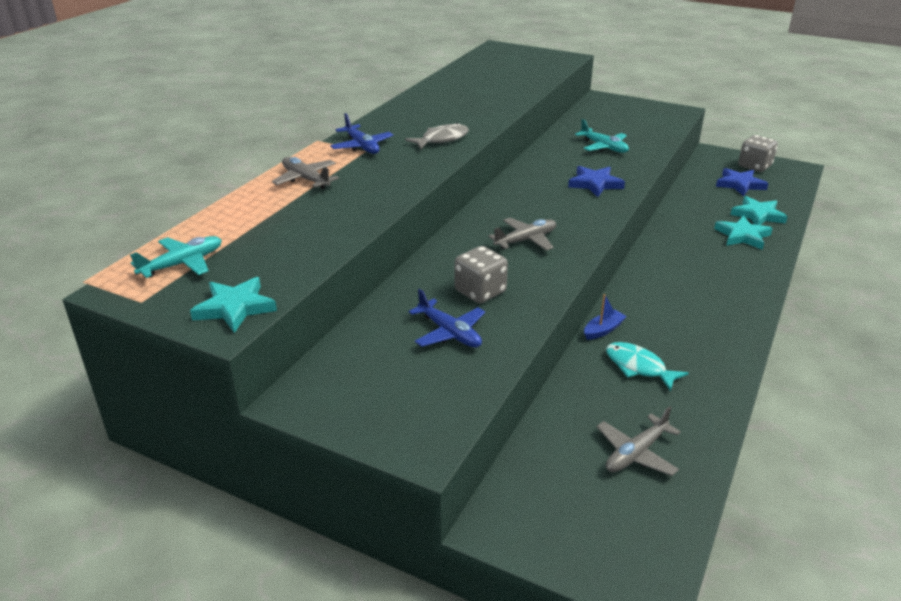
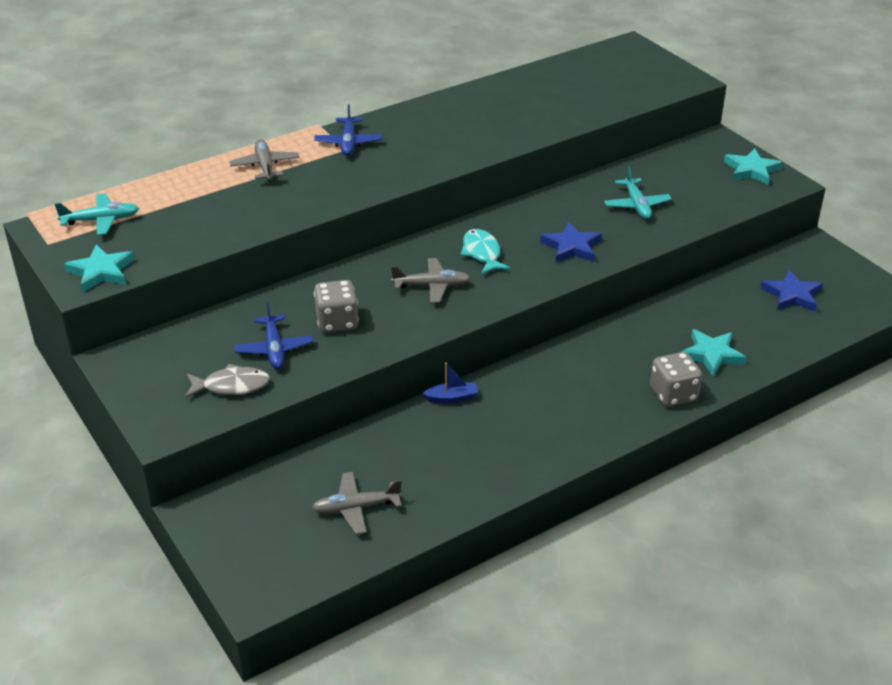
camera: 30 degrees right, 5 degrees up
grey fish [405,123,469,149] -> grey fish moved to [185,364,270,398]
turquoise fish [606,342,689,391] -> turquoise fish moved to [460,229,511,275]
turquoise star [730,196,788,225] -> turquoise star moved to [724,149,782,185]
grey dice [738,135,778,172] -> grey dice moved to [650,352,702,407]

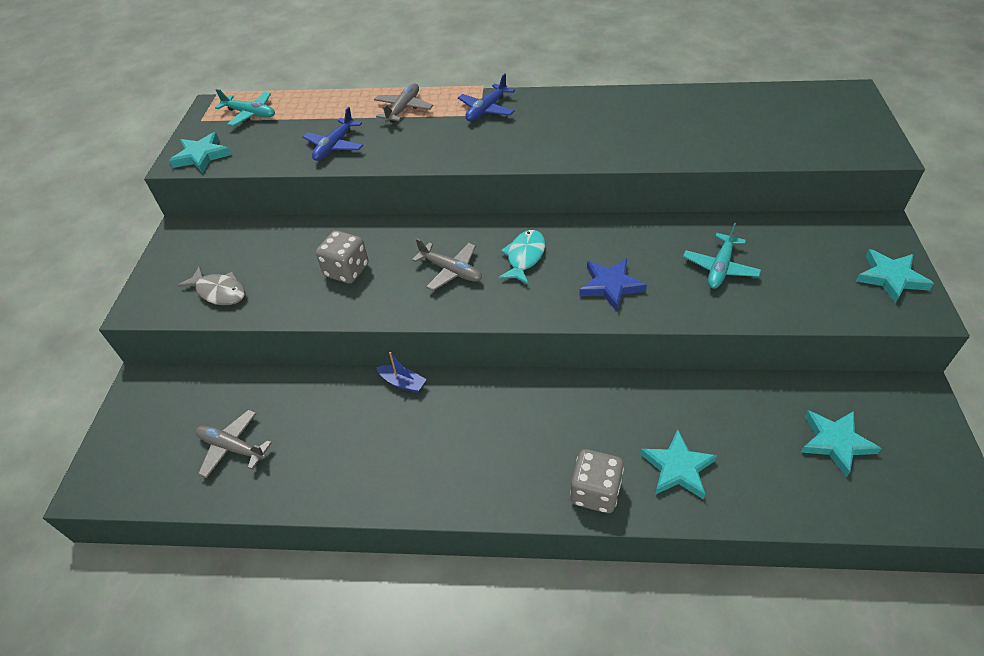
camera: 40 degrees right, 10 degrees up
blue plane [234,302,313,369] -> blue plane moved to [303,107,363,161]
blue star [760,270,823,312] -> turquoise star [801,410,882,477]

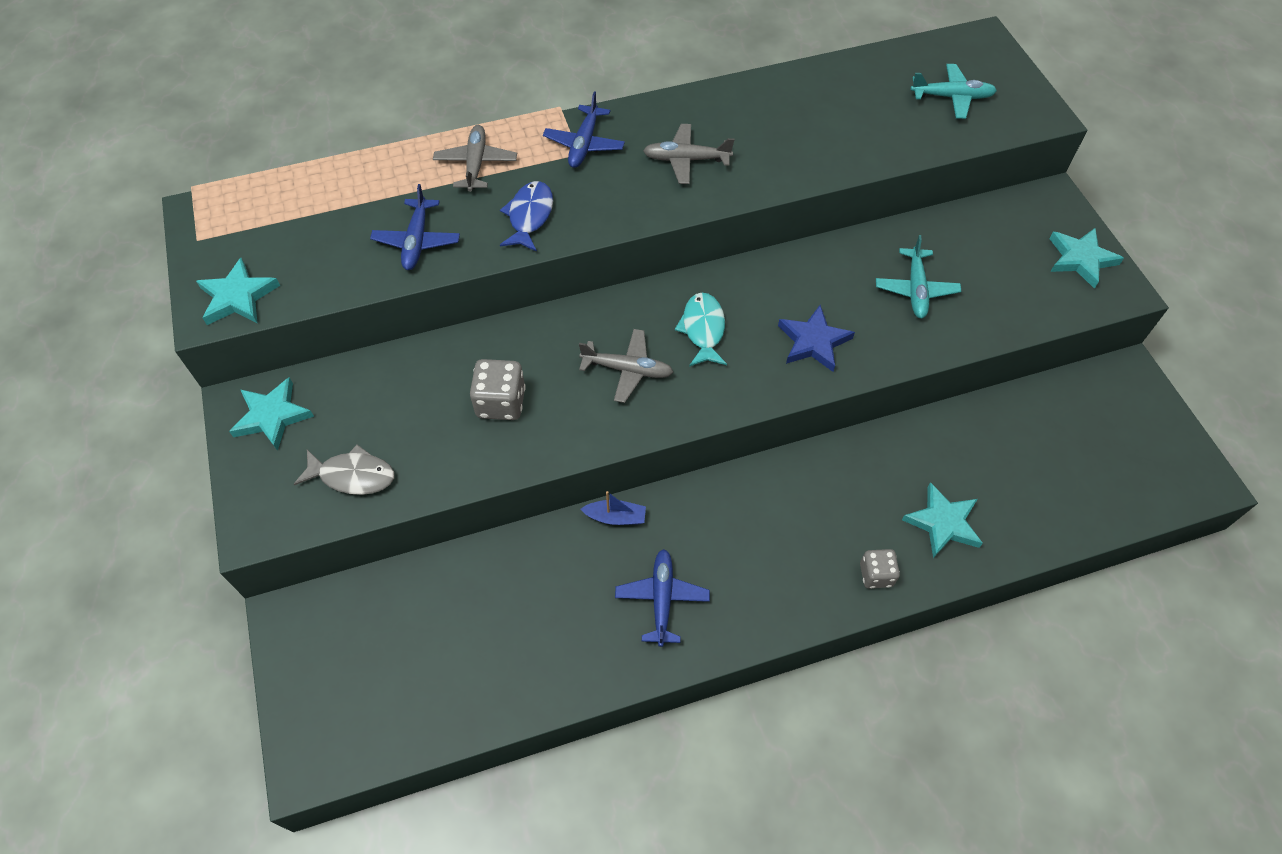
camera: 25 degrees left, 10 degrees up
grey plane [196,410,272,478] -> grey plane moved to [643,124,734,184]
turquoise plane [215,89,275,126] -> turquoise plane moved to [910,64,997,119]
grey dice [570,449,624,513] -> grey dice [860,549,900,588], size x0.65
turquoise star [801,410,882,477] -> turquoise star moved to [229,377,314,451]
none -> blue fish [500,181,553,252]
none -> blue plane [615,549,710,647]

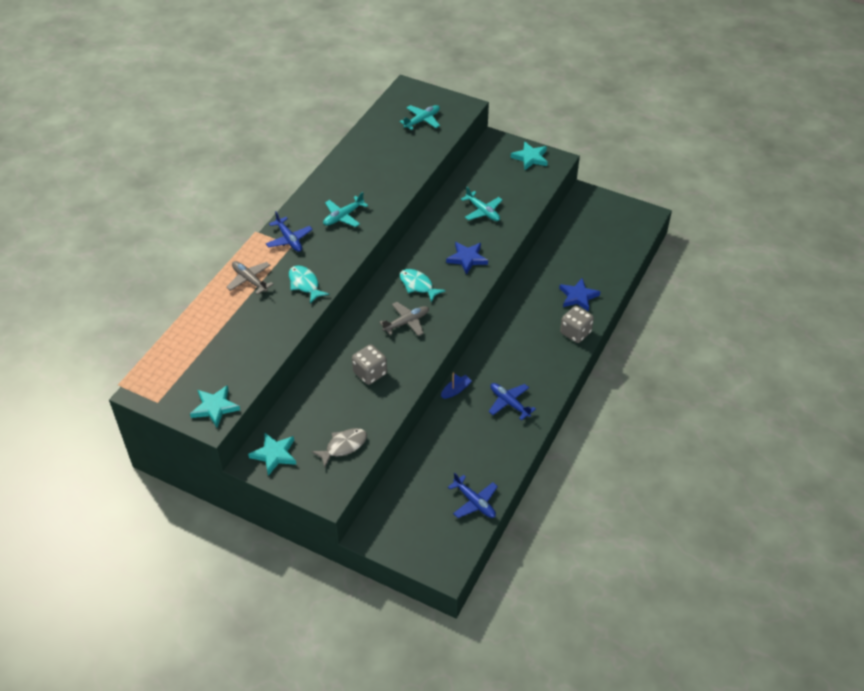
camera: 45 degrees left, 10 degrees down
blue plane [370,184,460,270] -> blue plane moved to [448,473,498,518]
blue fish [500,181,553,252] -> turquoise fish [289,265,329,303]
grey plane [643,124,734,184] -> turquoise plane [323,192,368,227]
grey dice [860,549,900,588] -> grey dice [560,306,594,343], size x1.53
turquoise star [902,482,983,558] -> blue star [559,278,601,312]

